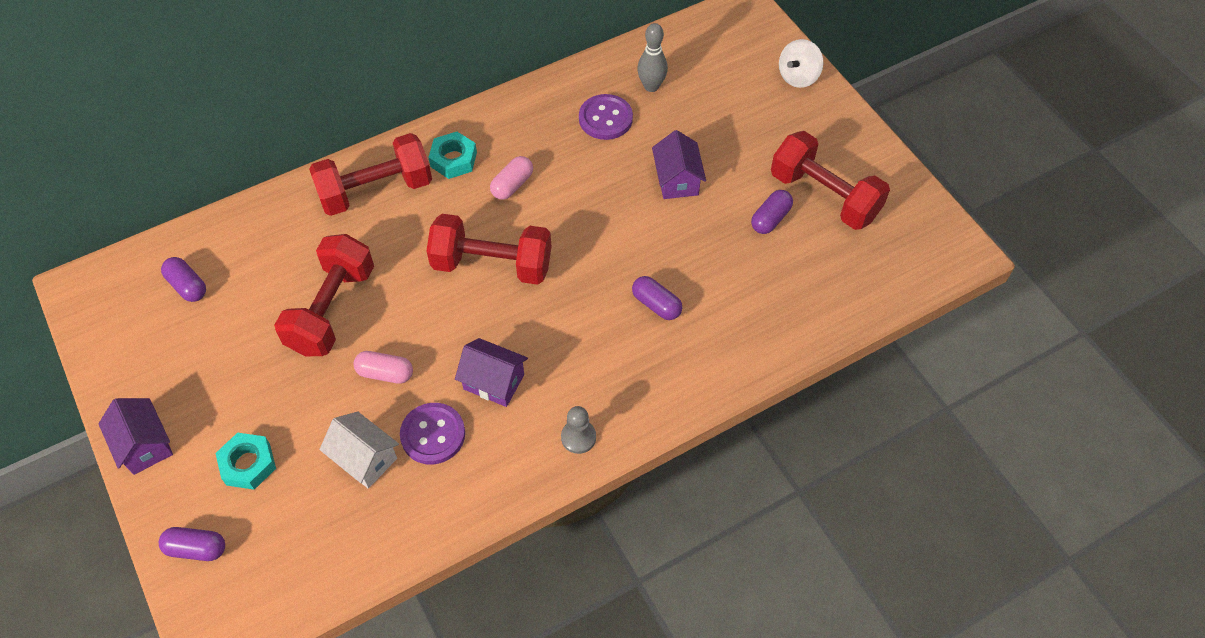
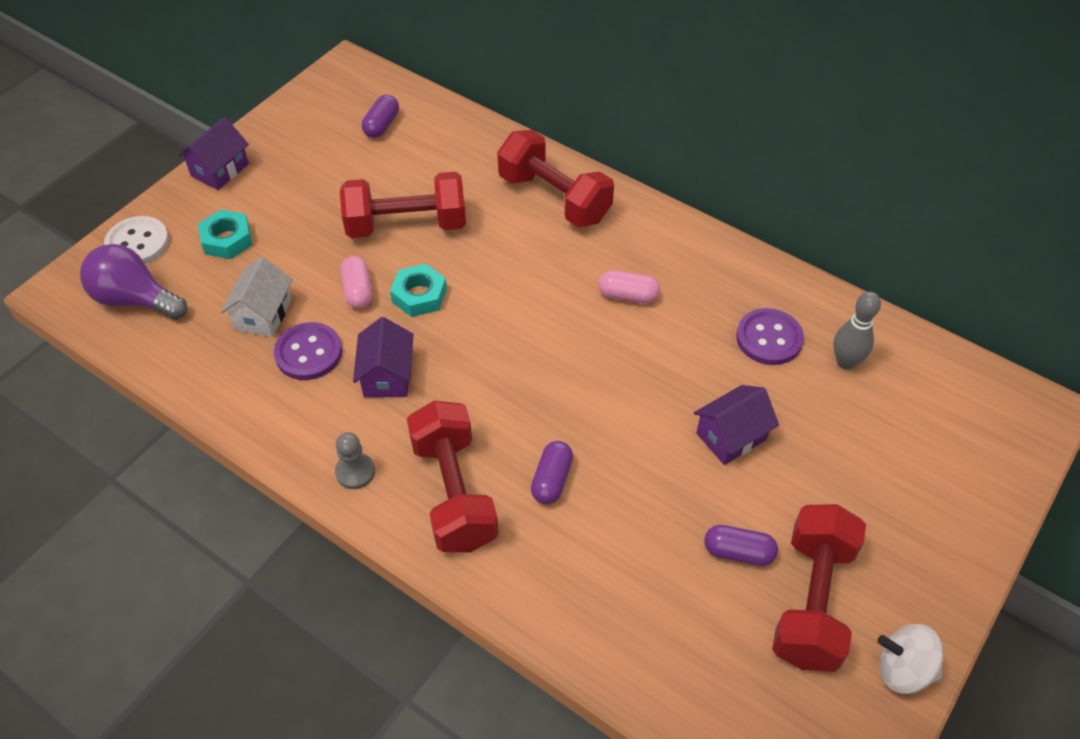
camera: 65 degrees right, 5 degrees down
purple capsule [159,527,225,561] -> white button [104,216,169,264]
red dumbbell [427,214,551,285] -> red dumbbell moved to [407,401,499,553]
turquoise nut [428,132,477,179] -> turquoise nut moved to [390,264,447,317]
white spinning top [779,39,823,88] -> white spinning top moved to [878,624,944,694]
none -> purple light bulb [80,244,187,320]

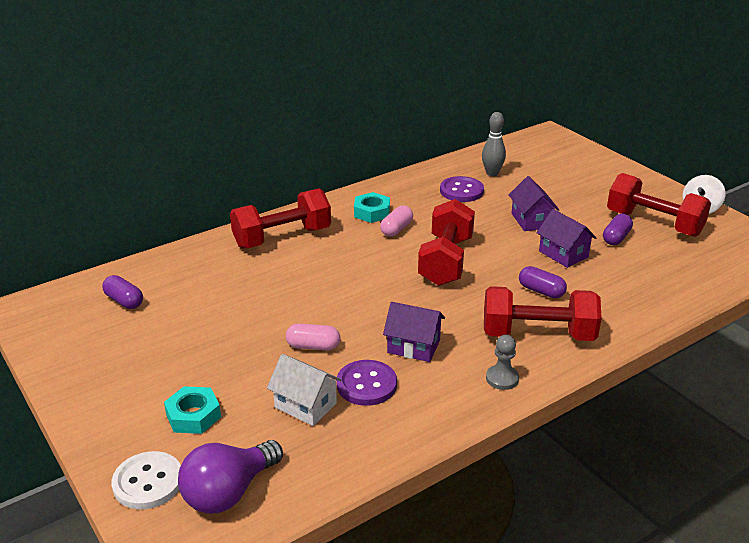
camera: 70 degrees left, 20 degrees down
purple house [178,117,249,190] -> purple house moved to [536,209,597,268]
red dumbbell [340,172,466,238] -> red dumbbell moved to [418,199,475,286]
turquoise nut [390,264,447,317] -> turquoise nut moved to [354,192,390,223]

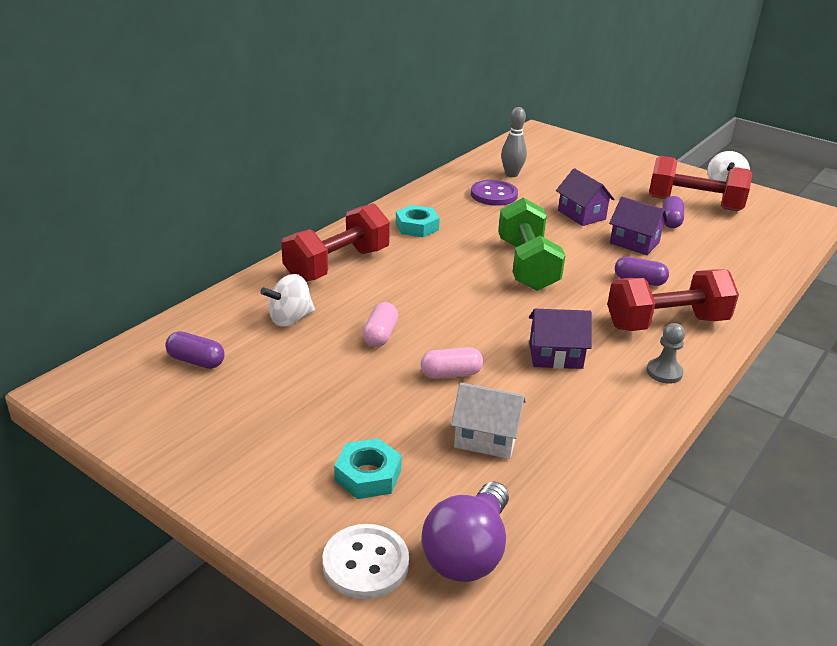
camera: 20 degrees left, 0 degrees up
purple button [337,360,397,406] -> none
pink capsule [380,205,413,237] -> pink capsule moved to [363,302,398,347]
red dumbbell [418,199,475,286] -> green dumbbell [498,197,565,291]
none -> white spinning top [260,274,315,327]

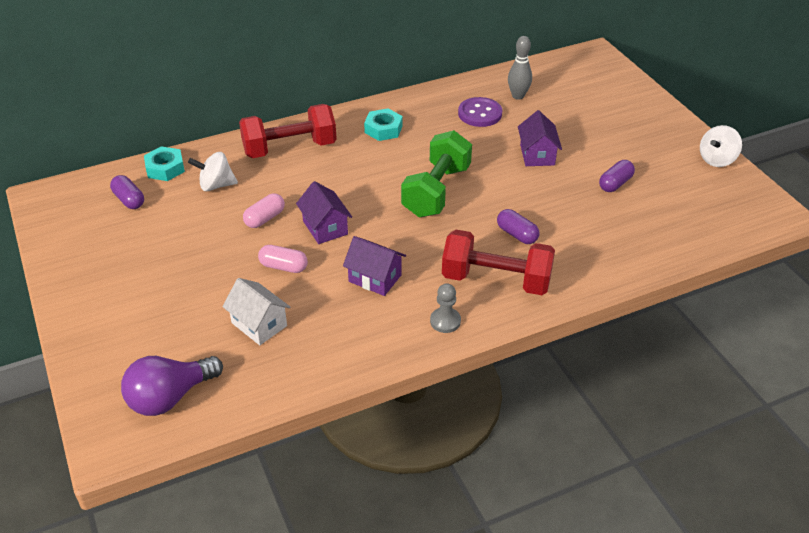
camera: 30 degrees right, 10 degrees up
white button [323,524,409,599] -> none
turquoise nut [334,438,402,499] -> turquoise nut moved to [144,146,185,181]
purple house [609,197,668,255] -> purple house moved to [296,181,352,244]
red dumbbell [649,156,752,211] -> none

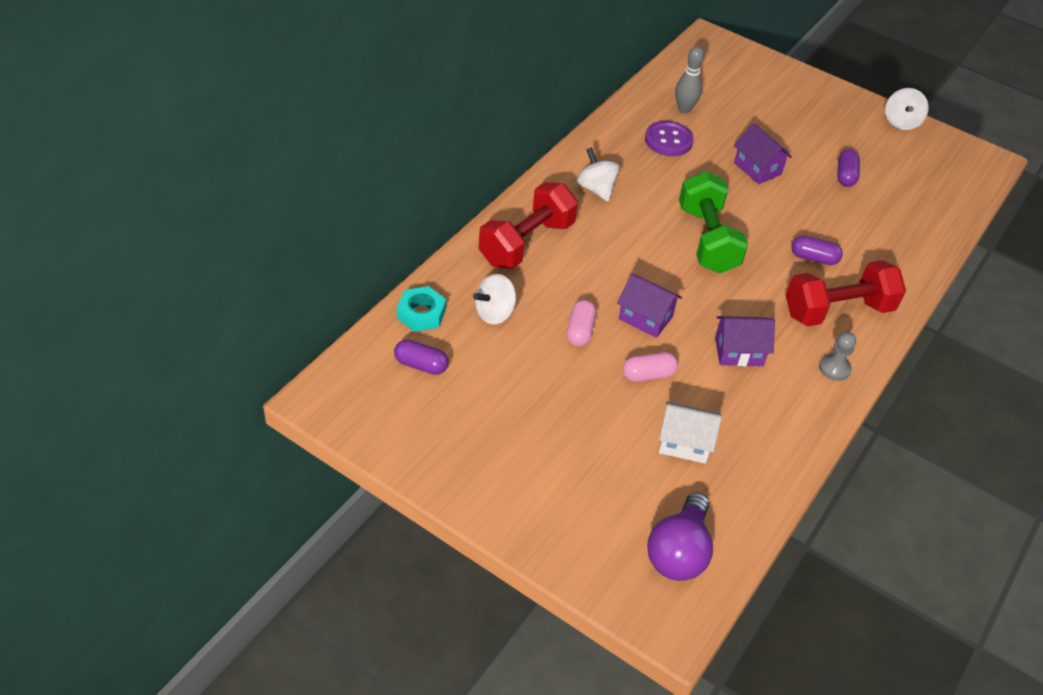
camera: 35 degrees left, 5 degrees up
turquoise nut [364,108,403,141] -> white spinning top [577,147,620,201]

